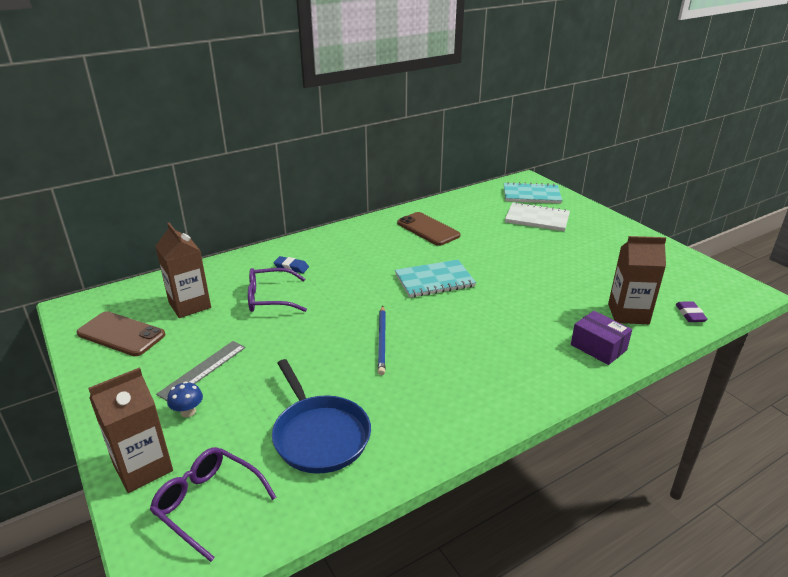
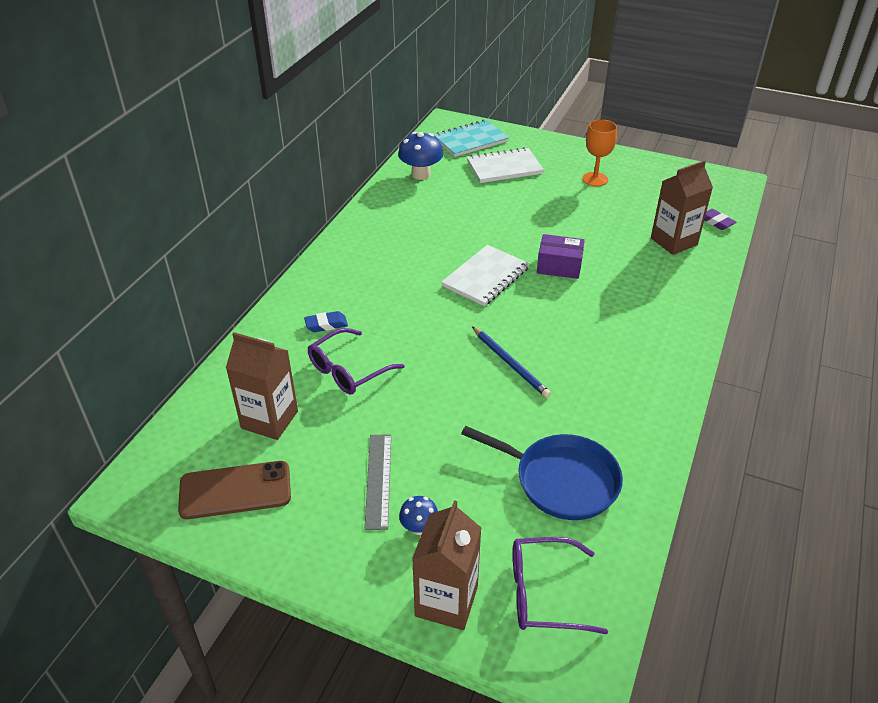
camera: 35 degrees left, 10 degrees up
turquoise notebook [395,260,476,298] -> white notebook [441,245,530,306]
brown phone [397,212,460,246] -> none
purple box [571,311,632,365] -> purple box moved to [537,234,585,279]
none -> blue mushroom [398,132,443,180]
none -> orange goblet [582,119,617,186]

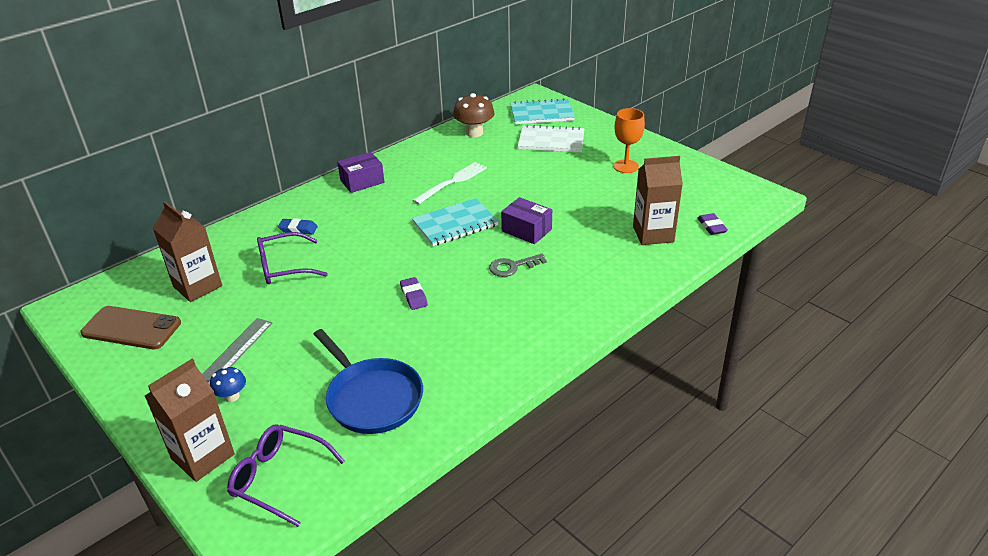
camera: 25 degrees right, 5 degrees down
blue mushroom [398,132,443,180] -> brown mushroom [453,93,495,137]
white notebook [441,245,530,306] -> turquoise notebook [412,198,499,246]
blue pencil [472,326,551,398] -> purple eraser [400,277,428,310]
none -> purple box [337,152,385,193]
none -> white fork [412,162,487,205]
none -> grey key [489,254,547,277]

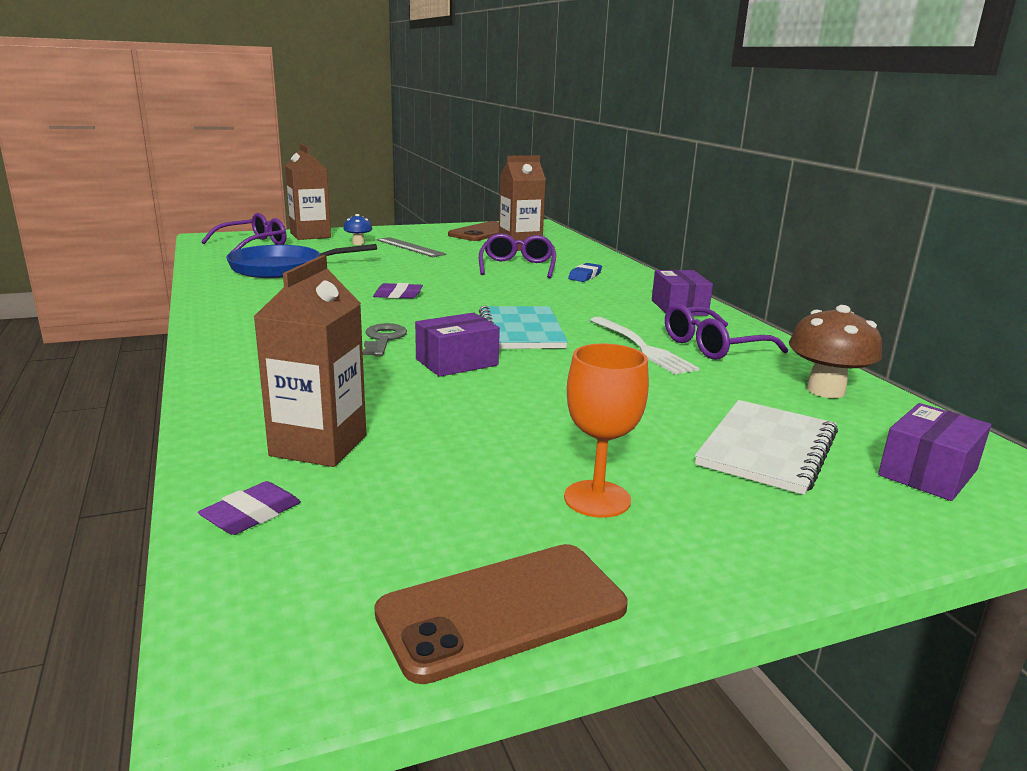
camera: 110 degrees right, 15 degrees down
turquoise notebook [510,98,575,124] -> purple box [878,403,991,501]
purple eraser [697,213,728,235] -> purple eraser turned 60 degrees counterclockwise [198,481,301,535]
none -> brown phone [374,544,628,684]
none -> purple glasses [665,304,788,360]

